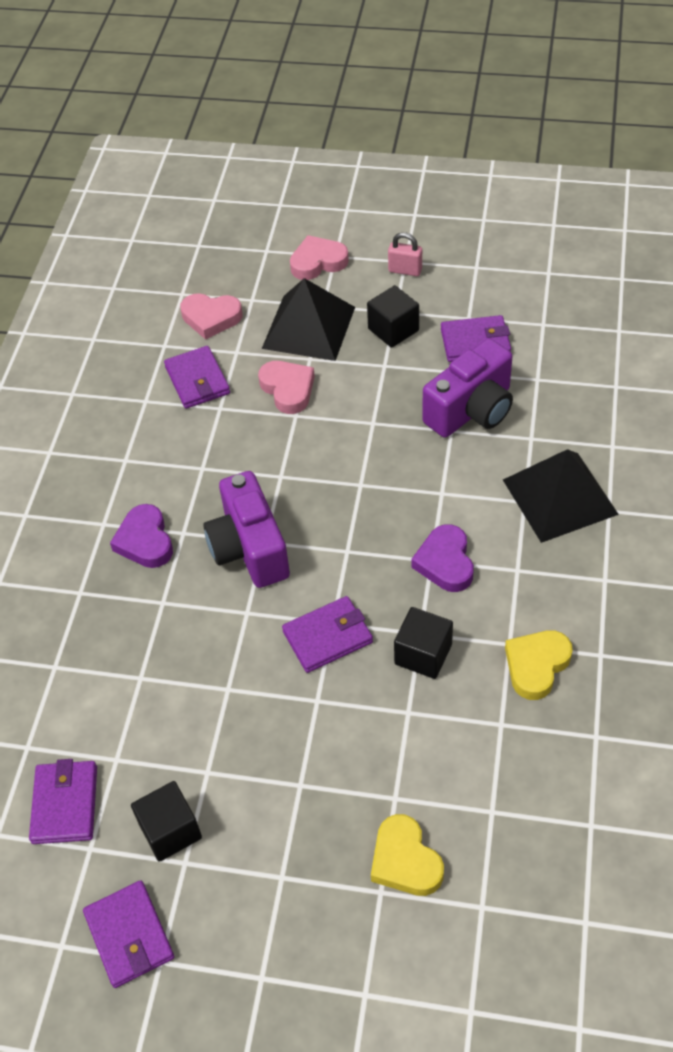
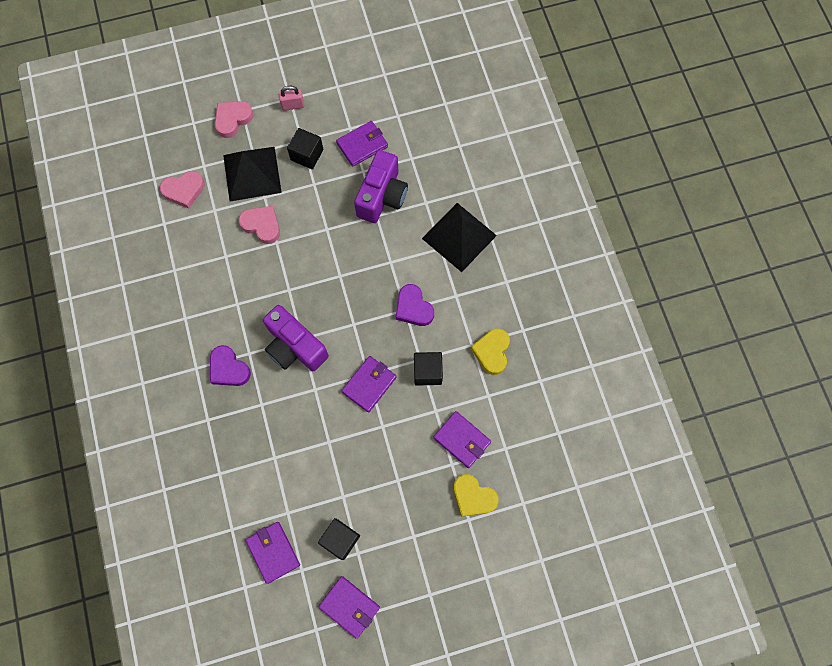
camera: 30 degrees left, 20 degrees up
purple wallet [164,346,230,409] -> purple wallet moved to [433,411,491,468]

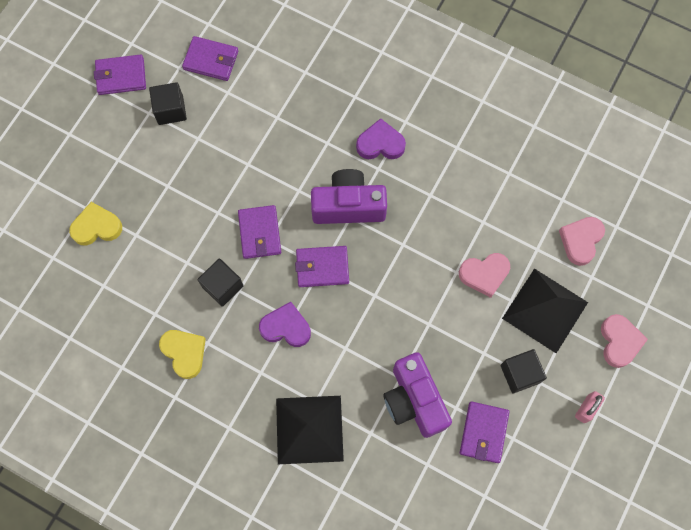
camera: 135 degrees right, 0 degrees up
purple wallet [433,411,491,468] -> purple wallet moved to [295,246,349,287]

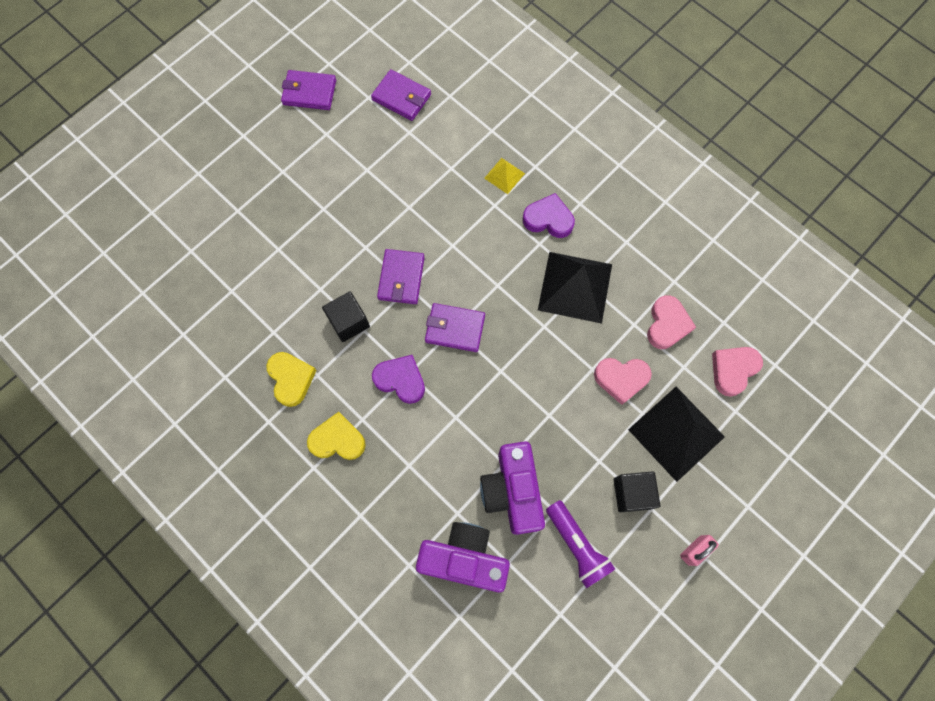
camera: 15 degrees right, 0 degrees up
yellow heart [69,202,122,245] -> yellow heart moved to [307,412,366,460]
black cube [149,82,187,125] -> none
black pyramid [276,396,344,464] -> black pyramid moved to [538,252,612,324]
purple camera [311,169,387,224] -> purple camera moved to [416,522,510,593]
purple wallet [460,401,509,463] -> purple flashlight [546,500,615,588]
pink heart [601,314,648,368] -> pink heart moved to [647,295,696,349]
none -> yellow pyramid [484,158,525,194]

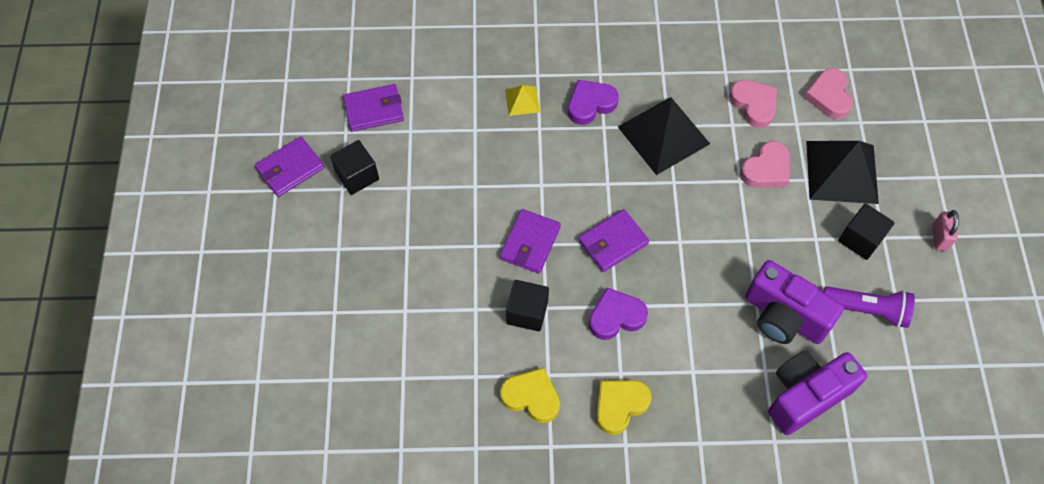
camera: 45 degrees left, 10 degrees down
purple wallet [377,249,425,304] -> purple wallet turned 60 degrees clockwise [500,209,561,274]
none -> black cube [330,140,379,195]

